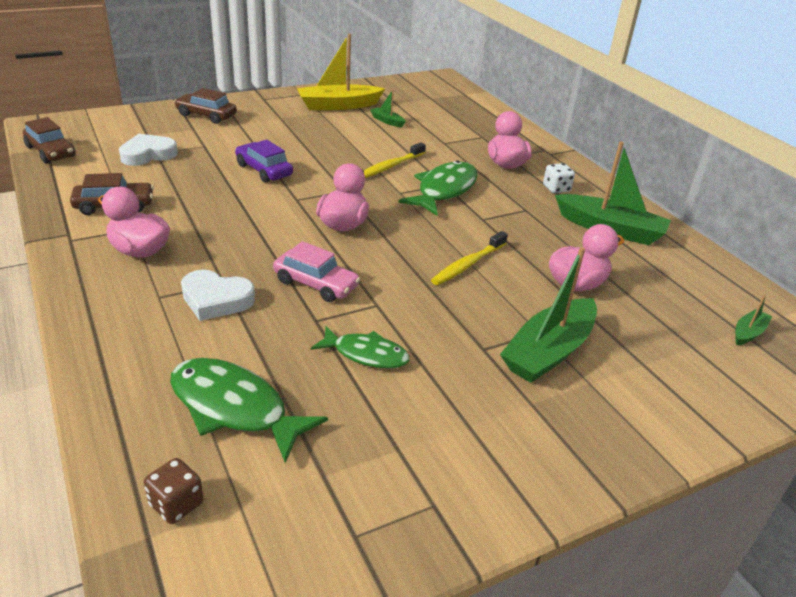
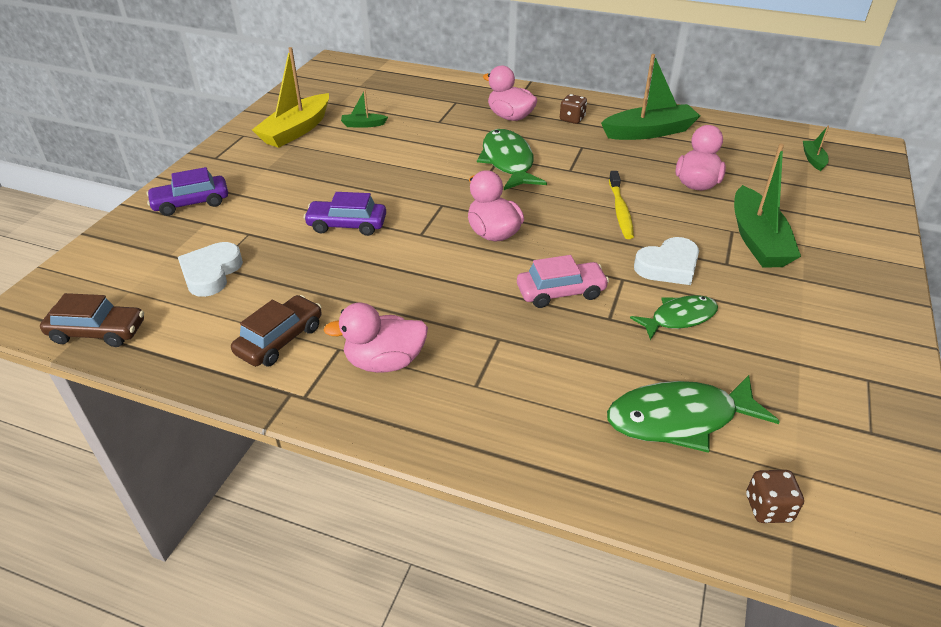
camera: 40 degrees left, 5 degrees up
brown car [174,88,237,124] -> purple car [146,167,228,216]
white heart [181,270,255,321] -> white heart moved to [634,237,699,285]
yellow toothbrush [364,142,426,178] -> none
white dice [543,163,575,193] -> brown dice [560,94,587,124]

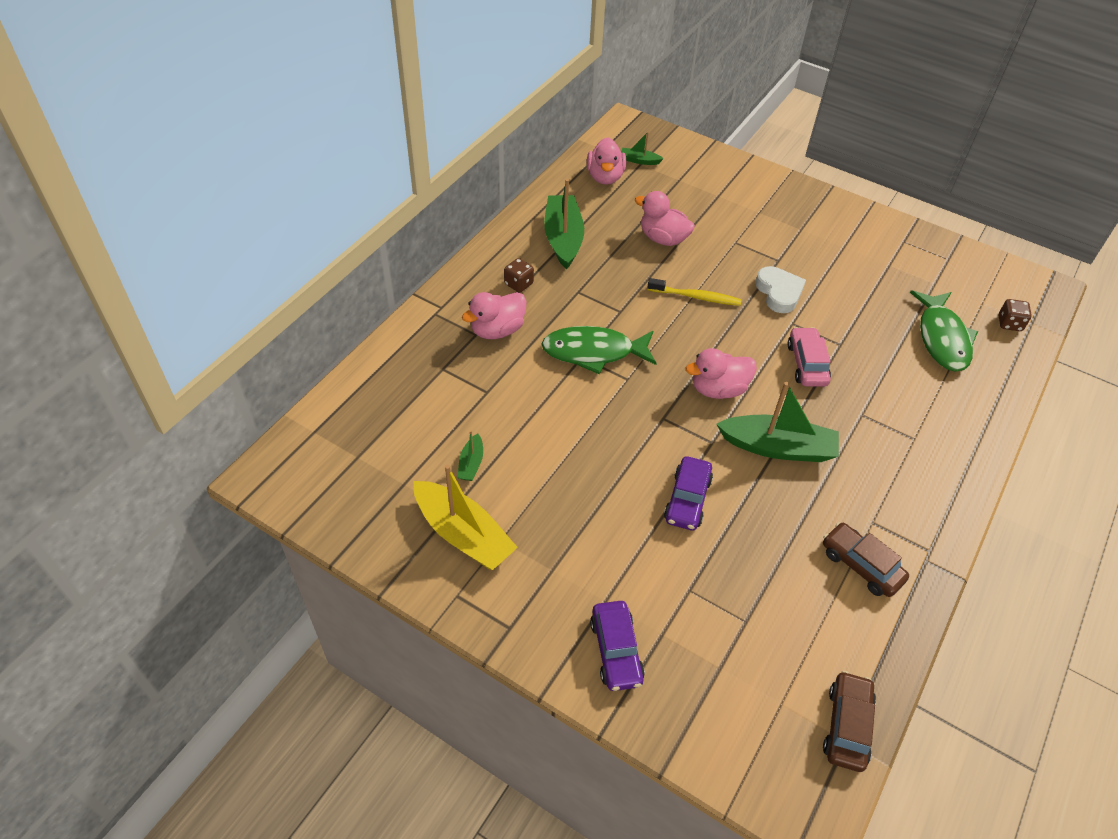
camera: 80 degrees left, 10 degrees up
white heart [178,242,243,297] -> none
pink duck [324,303,428,373] -> pink duck moved to [587,138,626,185]
green fish [630,295,718,340] -> none
green boat [734,144,801,268] -> green boat moved to [716,382,839,462]

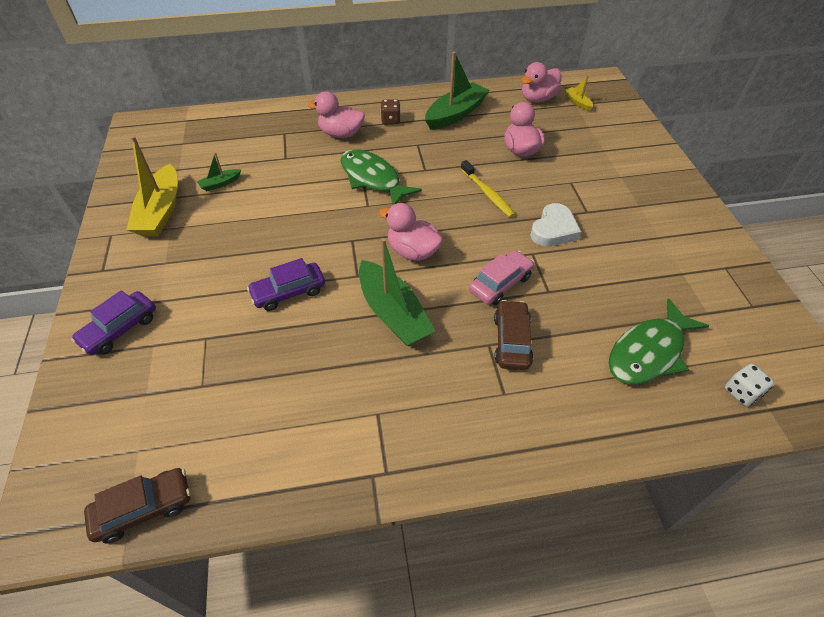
camera: 50 degrees right, 0 degrees up
green boat [621,132,664,165] -> yellow boat [565,76,593,111]
brown car [823,522,909,597] -> brown car moved to [494,300,533,370]
brown dice [999,299,1032,331] -> white dice [725,364,774,406]

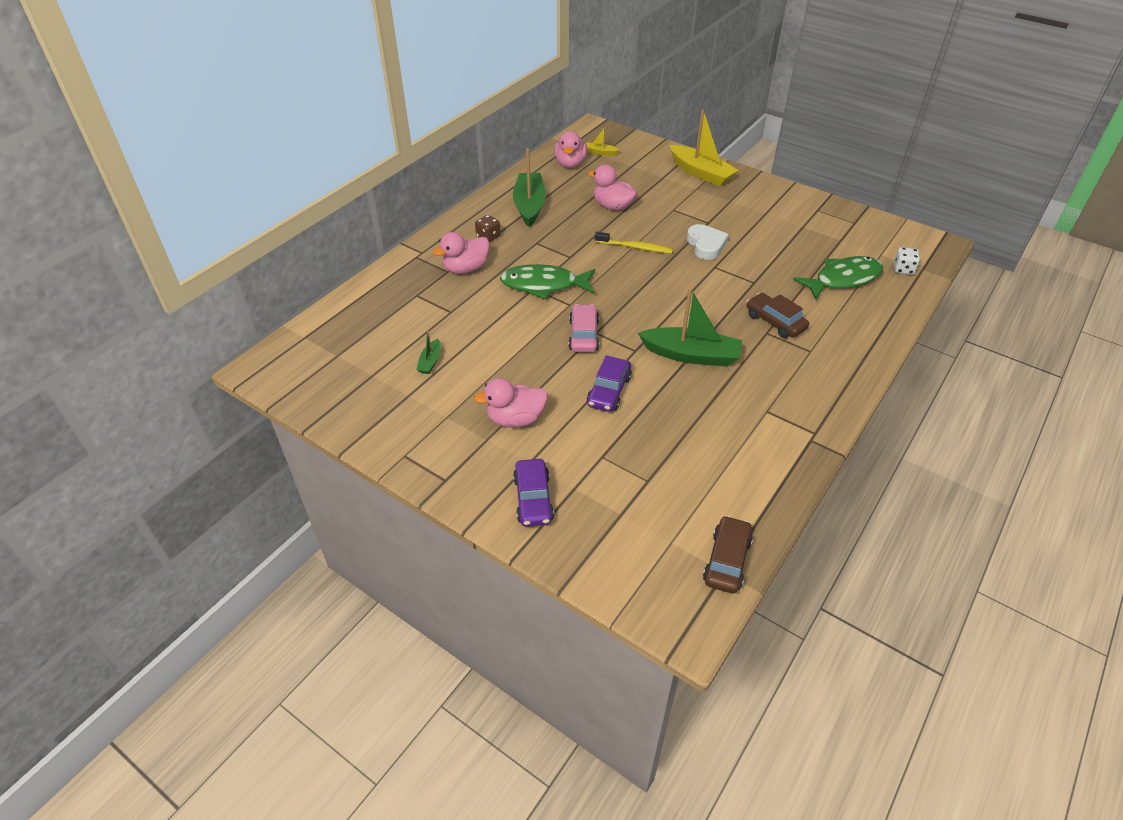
camera: 45 degrees left, 5 degrees down
yellow boat [126,136,178,236] -> yellow boat moved to [670,109,738,186]
pink duck [379,203,443,261] -> pink duck moved to [474,378,548,428]
pink car [469,250,535,305] -> pink car moved to [568,304,599,352]
green fish [609,298,709,385] -> green fish turned 120 degrees counterclockwise [793,256,883,300]

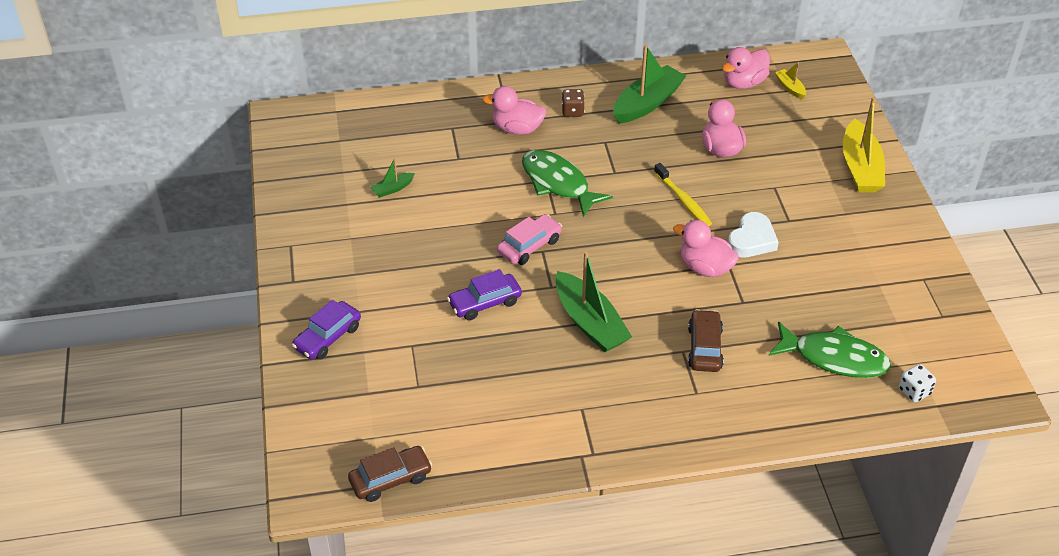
camera: 45 degrees right, 0 degrees up
pink duck [474,378,548,428] -> pink duck moved to [673,220,739,277]

